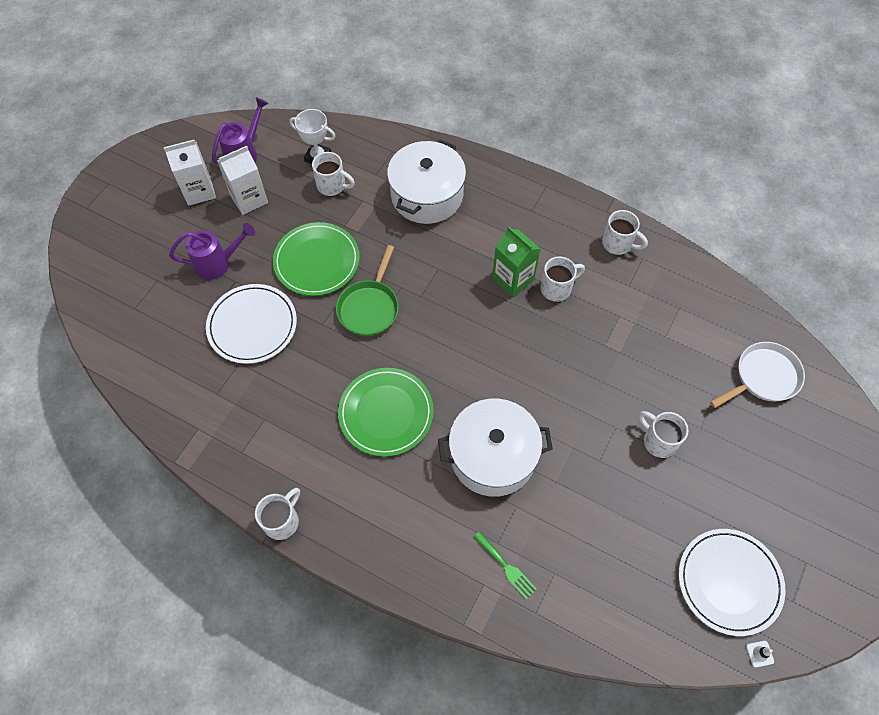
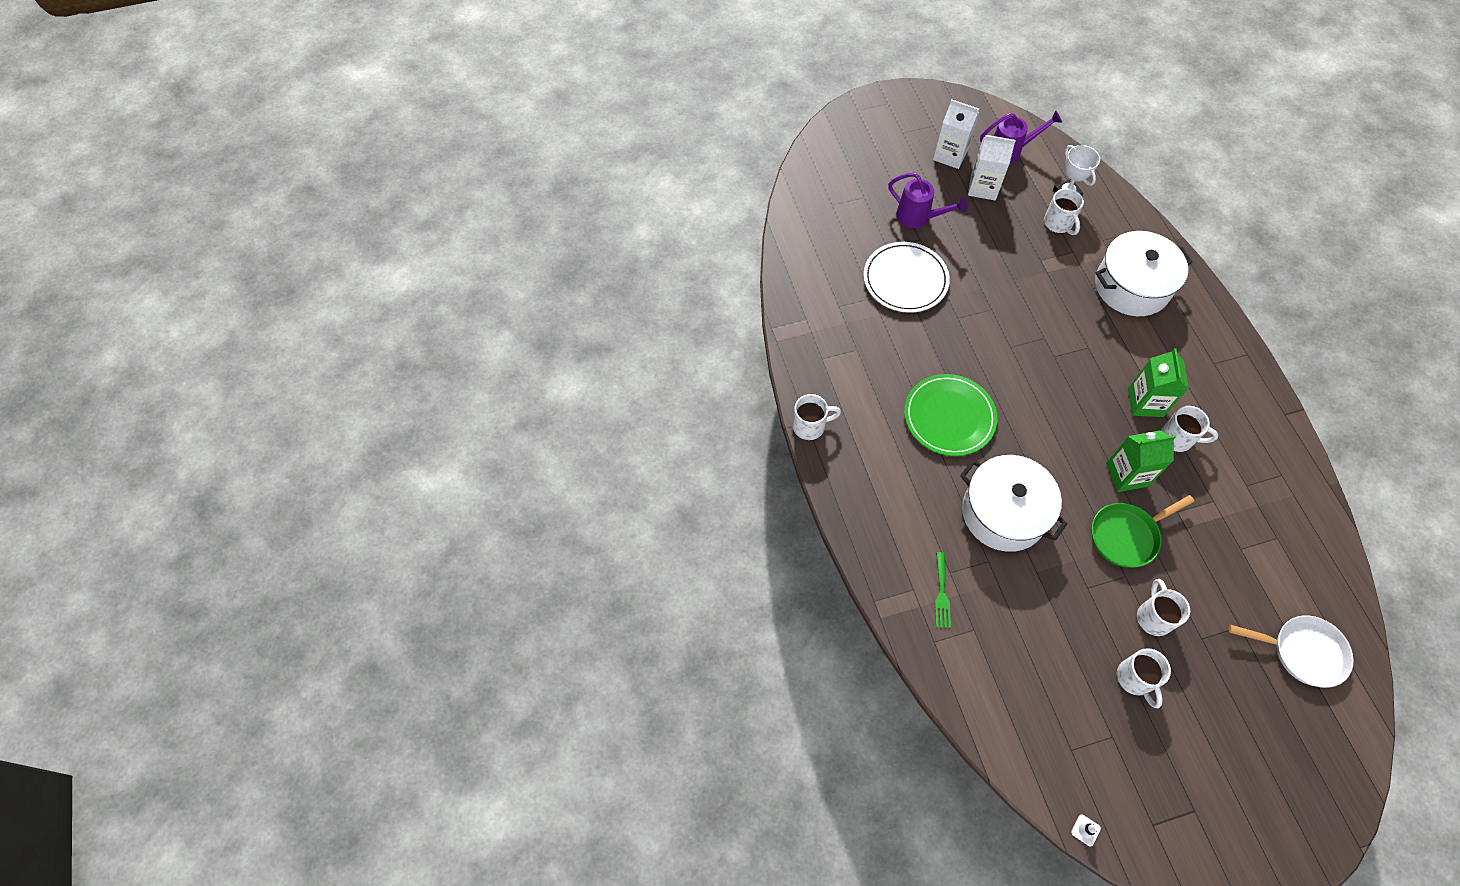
camera: 45 degrees right, 0 degrees up
green plate [273,222,360,296] -> none
green pan [336,245,399,336] -> green pan moved to [1092,495,1194,568]
white mug [602,210,648,255] -> white mug moved to [1117,648,1171,708]
white plate [679,529,785,636] -> none
none -> green carton [1106,430,1176,492]

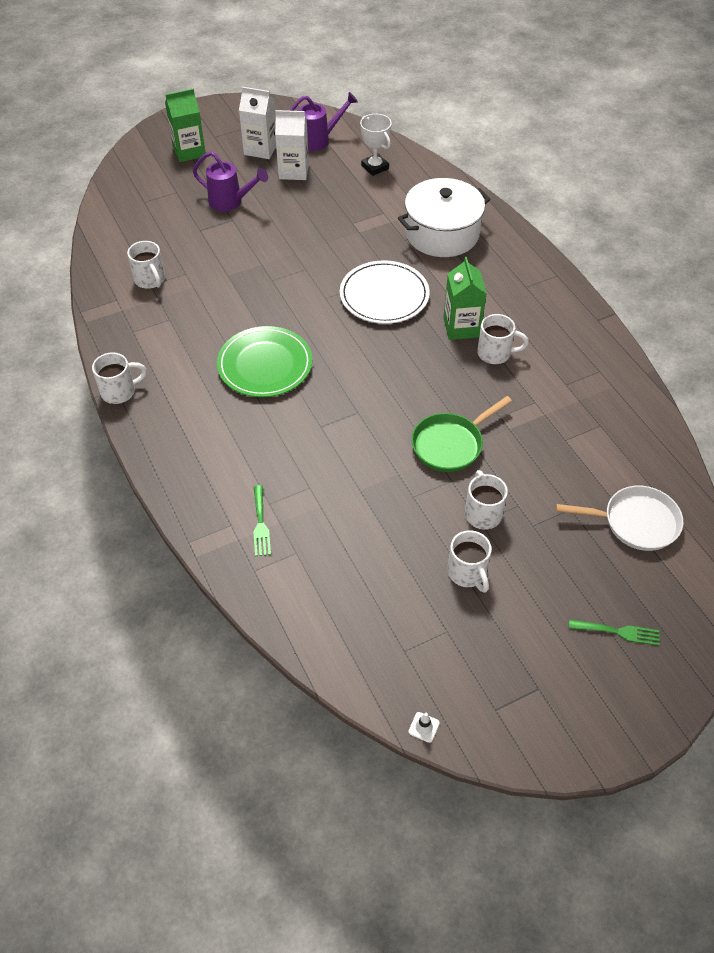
camera: 10 degrees left, 10 degrees down
white plate [864,242,950,313] -> white plate moved to [340,260,430,324]
white pot [960,455,1068,552] -> none
white mug [1044,188,1084,235] -> white mug moved to [127,241,165,289]
green carton [1106,430,1176,492] -> green carton moved to [165,89,205,162]
none -> green fork [569,619,660,646]

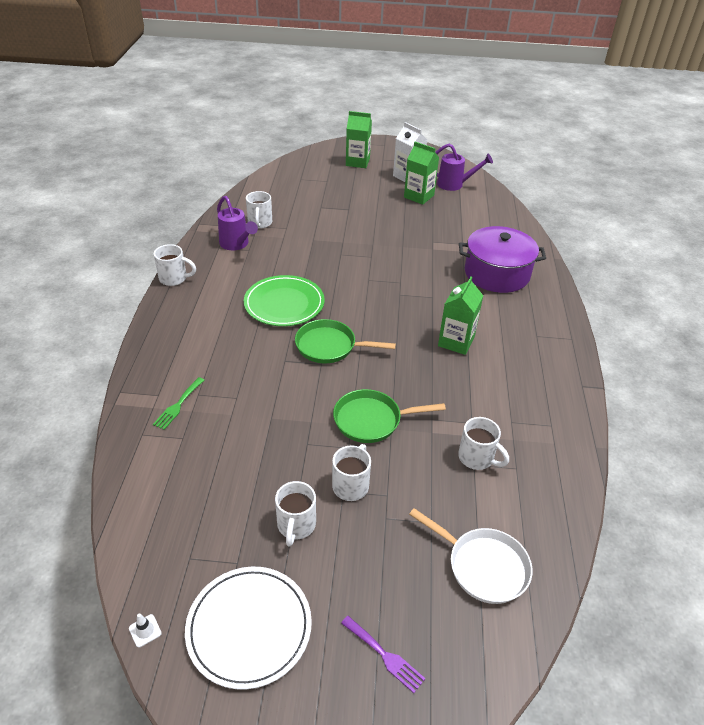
camera: 30 degrees right, 10 degrees down
purple watering can [193,151,268,211] -> purple watering can moved to [217,196,258,250]
white carton [275,110,309,180] -> green carton [404,142,439,205]
white plate [340,260,430,324] -> white plate moved to [185,567,312,690]
white trophy [360,114,392,176] -> none
white pot [398,178,490,257] -> purple pot [459,226,546,293]
white mug [477,314,529,364] -> white mug moved to [458,417,509,470]
green fork [569,619,660,646] -> purple fork [341,616,426,693]
none -> green pan [295,319,396,363]

